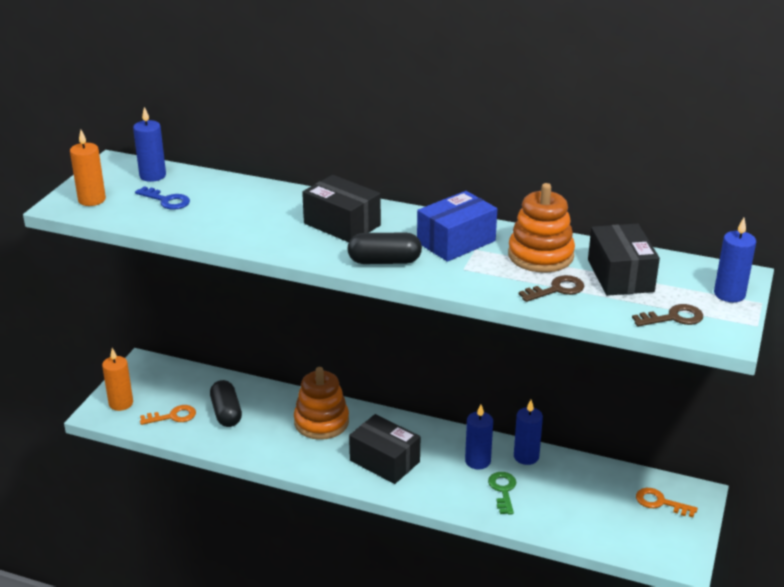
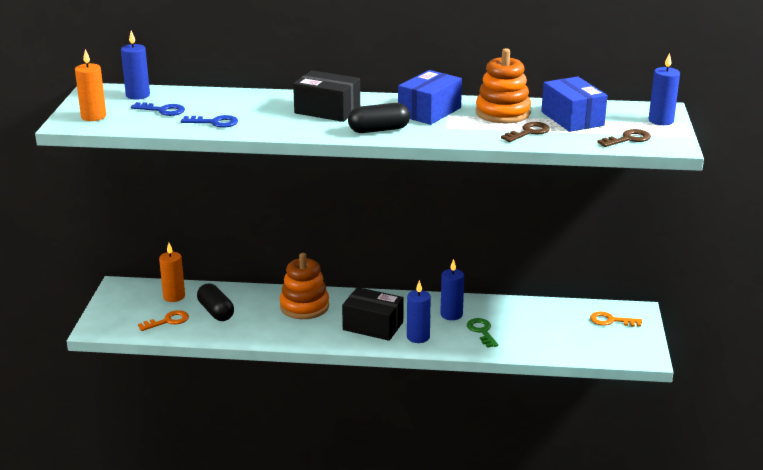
camera: 15 degrees left, 5 degrees down
orange candle [102,348,133,411] -> orange candle moved to [159,243,185,302]
blue candle [514,400,543,465] -> blue candle moved to [407,280,431,343]
black box [588,223,660,296] -> blue box [541,77,608,132]
none -> blue key [181,115,238,128]

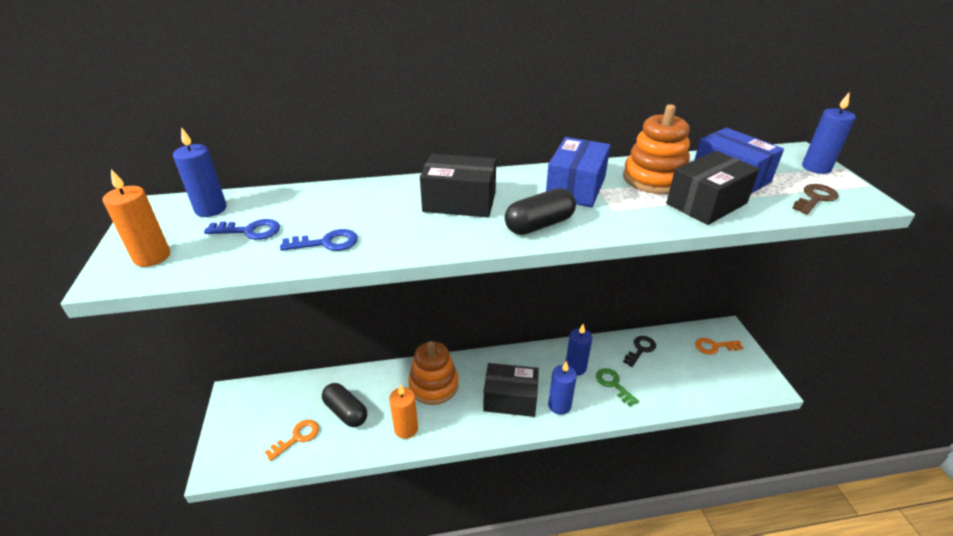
camera: 15 degrees left, 10 degrees up
orange candle [159,243,185,302] -> orange candle moved to [389,384,418,439]
brown key [501,122,550,142] -> black box [666,151,760,225]
none -> black key [623,336,656,367]

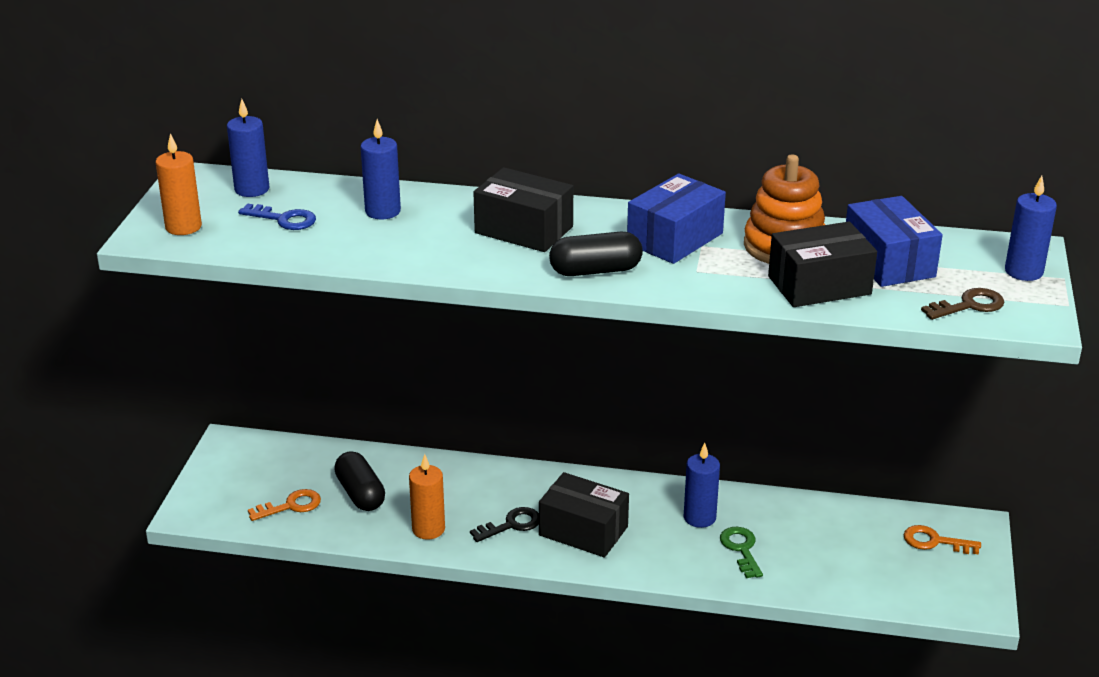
camera: 20 degrees right, 5 degrees down
blue key [280,229,358,251] -> none
orange stacking toy [408,341,459,405] -> none
blue candle [548,361,577,415] -> blue candle moved to [361,119,401,219]
black key [623,336,656,367] -> black key moved to [470,507,539,542]

